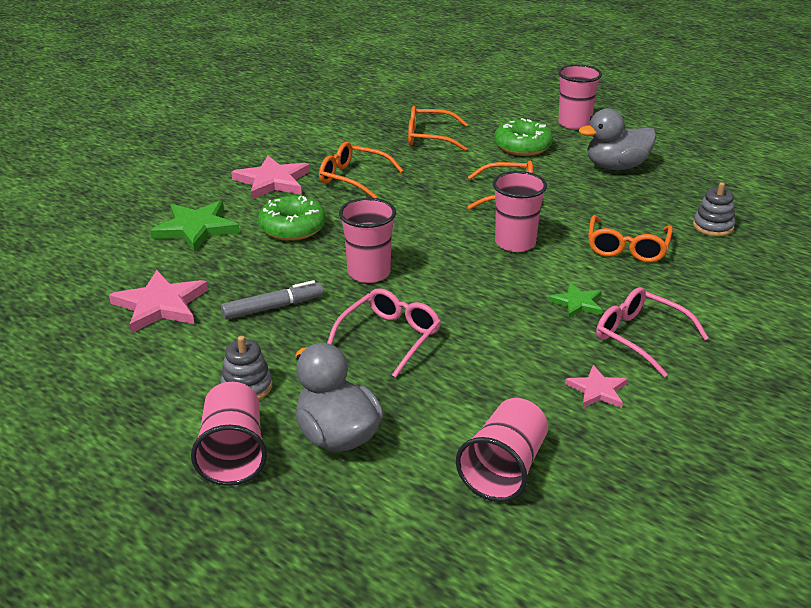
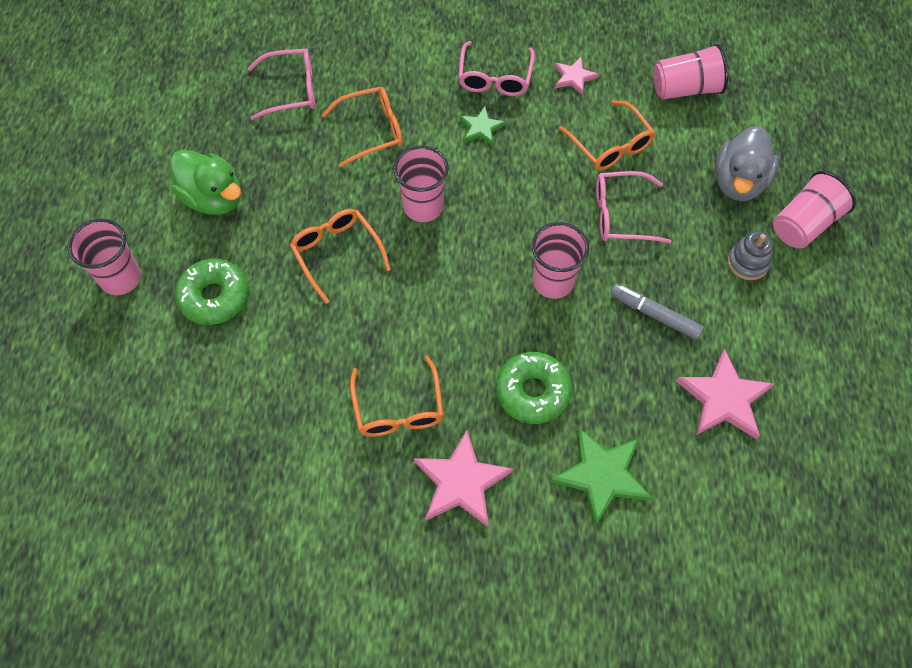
camera: 125 degrees left, 30 degrees up
orange glasses [408,106,468,151] -> orange glasses moved to [559,100,655,171]
grey duck [579,108,656,170] -> green duck [170,150,241,215]
grey stacking toy [693,182,735,236] -> pink glasses [248,49,315,120]

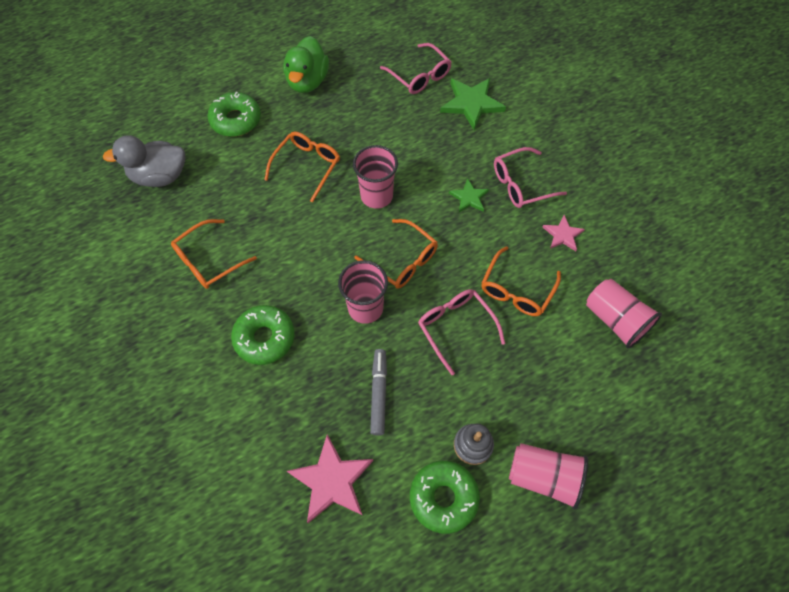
camera: 60 degrees right, 0 degrees up
pink cup [68,219,141,295] -> none
orange glasses [322,87,403,167] -> orange glasses moved to [354,219,438,289]
pink star [414,430,513,527] -> none
green star [551,427,652,526] -> green star moved to [440,78,506,130]
grey duck [715,126,779,201] -> grey duck moved to [103,135,185,187]
none -> green donut [410,461,480,534]

